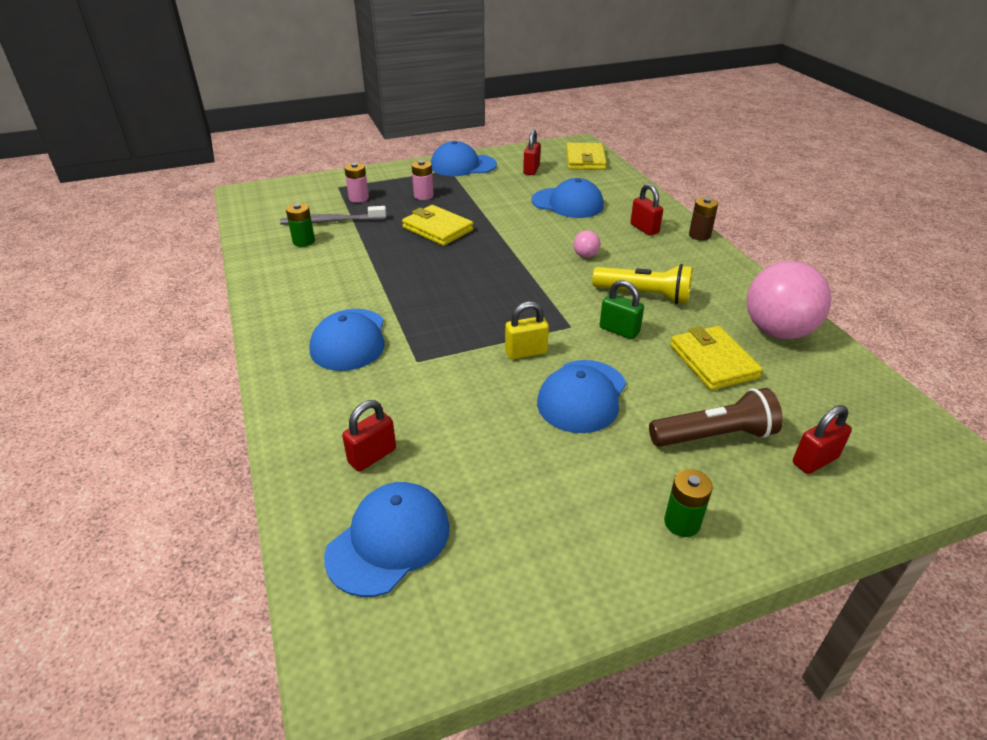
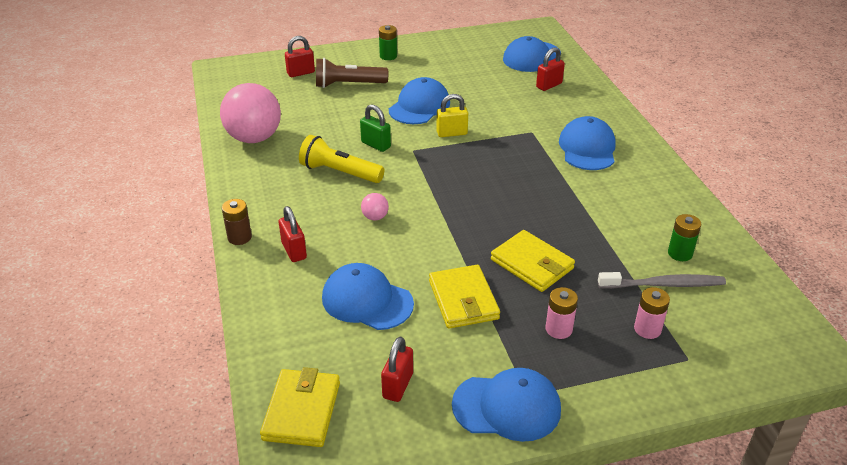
camera: 175 degrees left, 0 degrees up
yellow wallet [670,326,763,390] -> yellow wallet moved to [429,265,500,329]

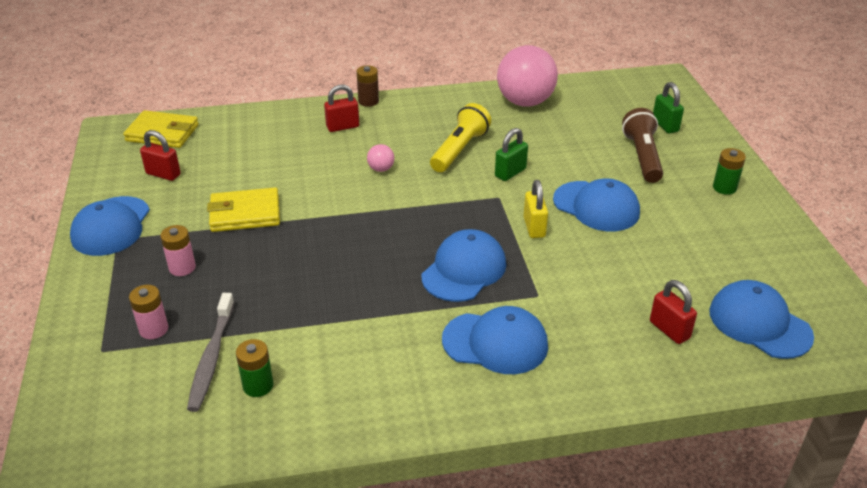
camera: 95 degrees right, 0 degrees up
red padlock [285,36,315,77] -> green padlock [653,82,684,134]
blue cap [322,263,414,330] -> blue cap moved to [421,229,506,302]
yellow wallet [491,230,575,292] -> none

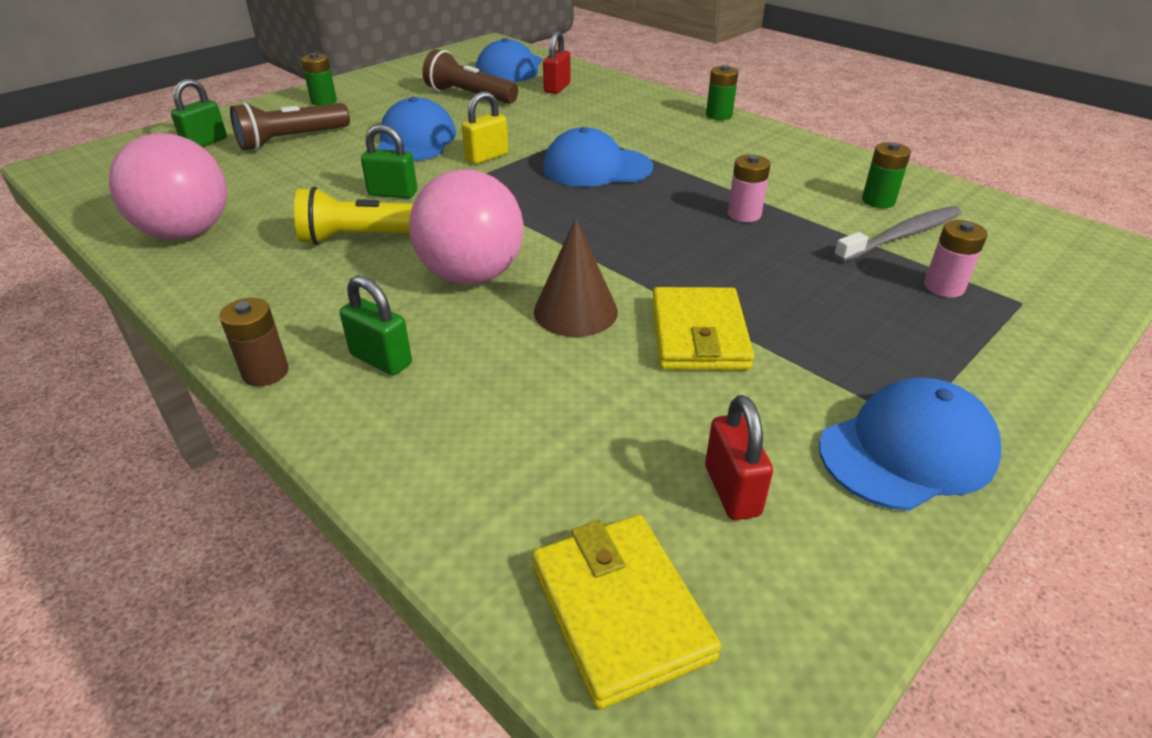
camera: 125 degrees left, 0 degrees up
pink battery [160,225,196,276] -> pink battery moved to [728,154,771,222]
yellow wallet [207,187,280,232] -> yellow wallet turned 45 degrees clockwise [652,287,754,370]
red padlock [324,84,359,132] -> green padlock [340,275,412,376]
pink ball [367,144,394,172] -> pink ball [409,169,524,285], size x2.42
blue cap [442,306,548,374] -> none
none -> brown flashlight [423,49,518,104]
none -> brown cone [534,218,618,337]
none -> green battery [706,65,738,120]

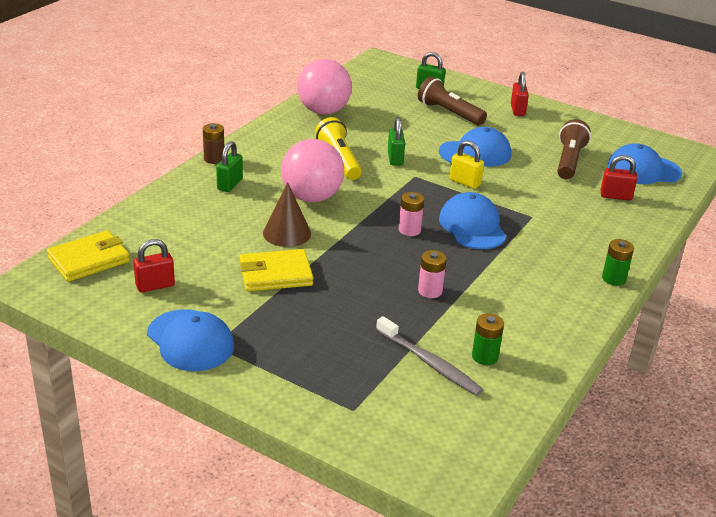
camera: 75 degrees right, 5 degrees down
green battery [301,53,337,106] -> red padlock [511,72,529,116]
pink battery [924,220,988,298] -> pink battery moved to [399,192,424,236]

